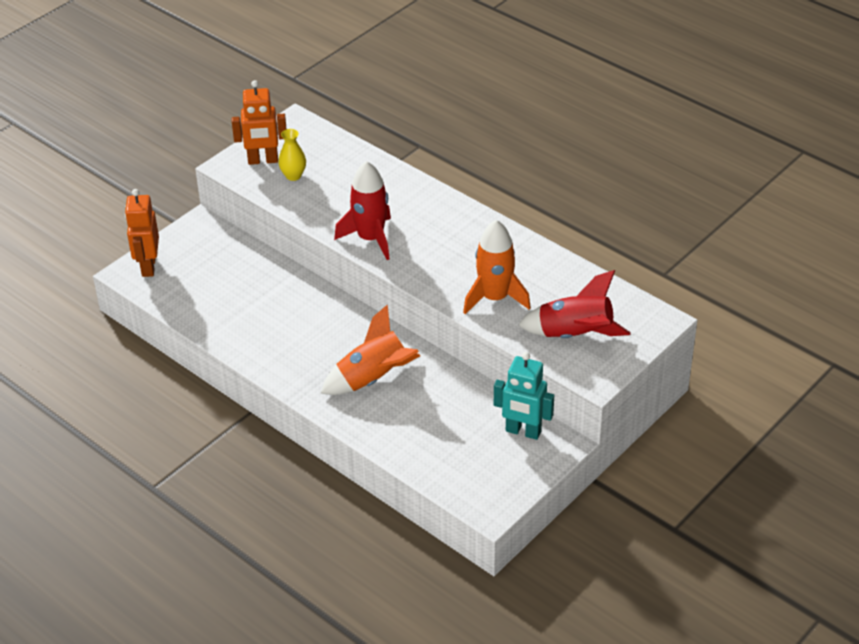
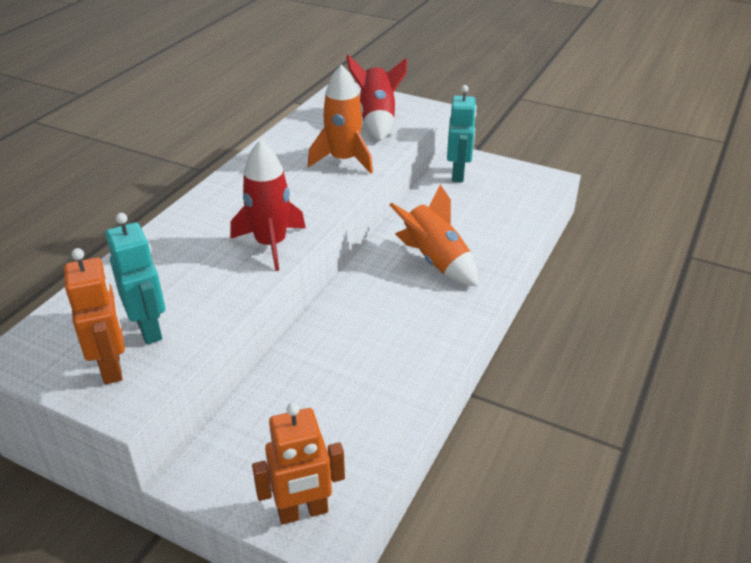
camera: 105 degrees left, 5 degrees down
yellow vase [278,129,306,181] -> turquoise robot [105,213,165,344]

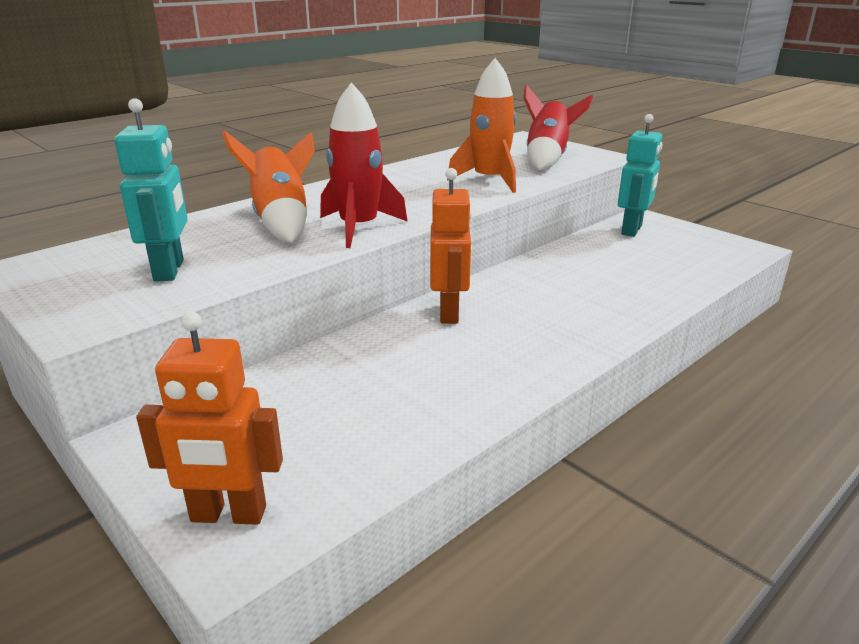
camera: 20 degrees right, 10 degrees down
orange robot [64,248,125,384] -> orange robot moved to [430,168,472,324]
orange rocket [390,184,478,287] -> orange rocket moved to [222,130,315,243]

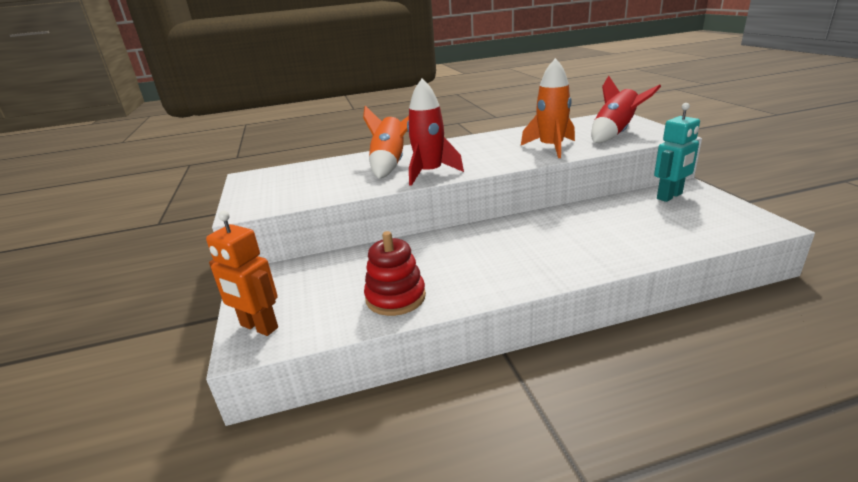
camera: 30 degrees right, 0 degrees up
turquoise robot [114,98,188,282] -> none
orange robot [430,168,472,324] -> none
none -> red stacking toy [364,231,426,316]

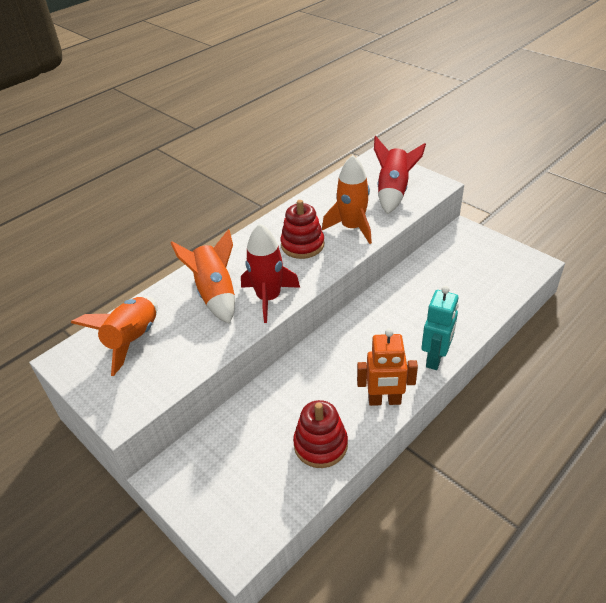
camera: 30 degrees left, 15 degrees up
orange robot [206,211,278,336] -> orange robot moved to [357,329,418,406]
turquoise robot [654,103,700,202] -> turquoise robot moved to [422,286,459,370]
none -> orange rocket [71,297,158,376]
none -> red stacking toy [280,200,324,259]

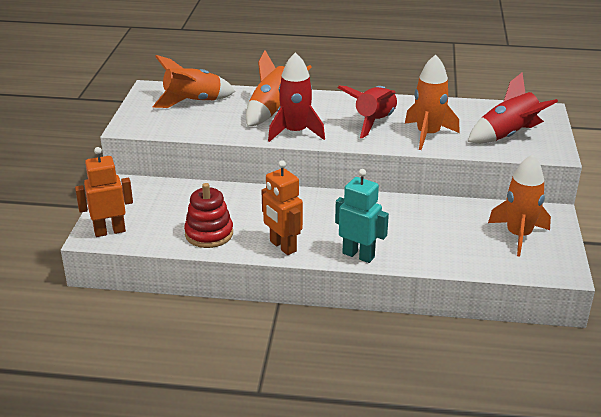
camera: 50 degrees right, 10 degrees down
red stacking toy [280,200,324,259] -> red rocket [338,86,397,138]
turquoise robot [422,286,459,370] -> turquoise robot turned 135 degrees counterclockwise [335,169,389,263]
none -> orange robot [75,147,133,237]
none -> orange rocket [488,154,551,256]

